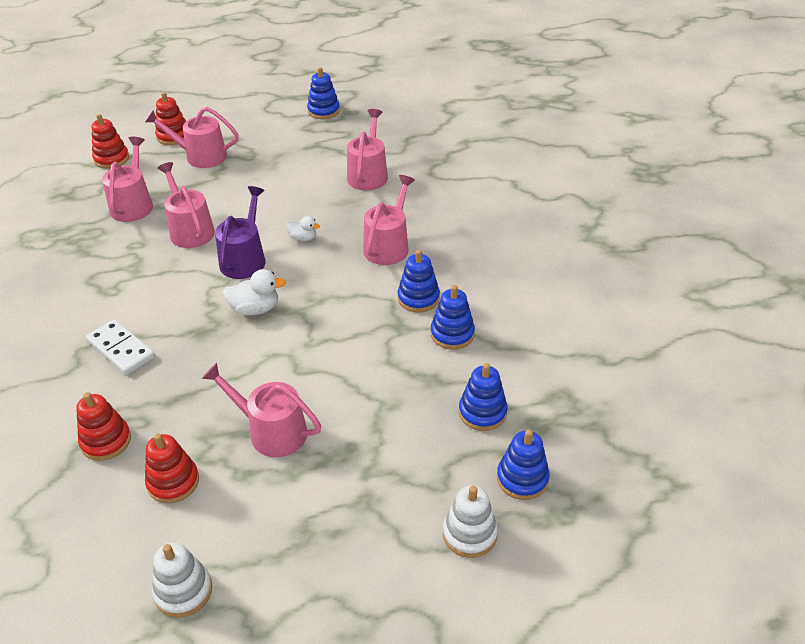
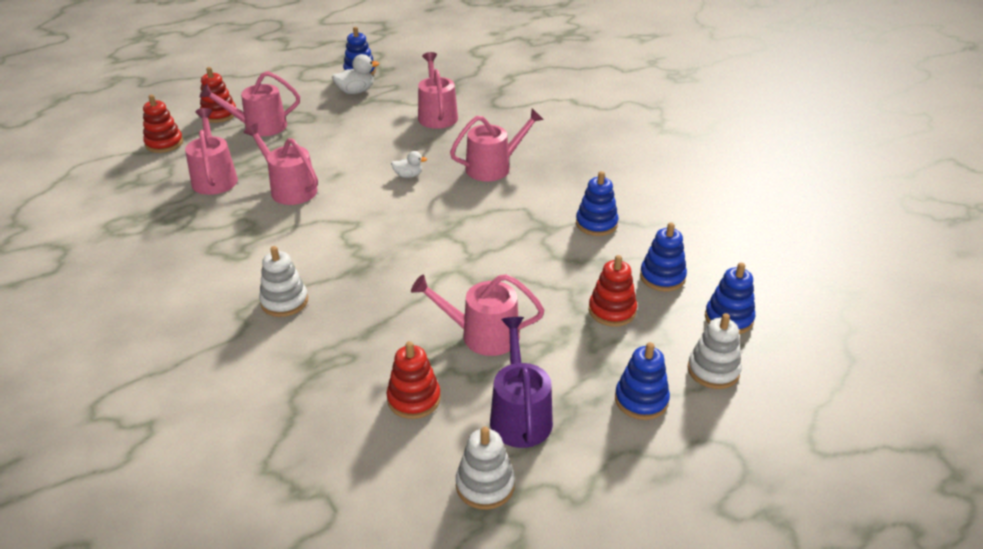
camera: 20 degrees left, 5 degrees down
red stacking toy [76,392,131,461] -> red stacking toy moved to [589,255,637,327]
white domino [86,319,155,375] -> white stacking toy [259,246,308,317]
purple watering can [215,186,265,279] -> purple watering can moved to [490,317,553,448]
white duck [223,269,286,315] -> white duck moved to [332,54,379,94]
pink watering can [363,175,415,265] -> pink watering can turned 60 degrees clockwise [450,109,544,181]
blue stacking toy [398,250,440,312] -> blue stacking toy moved to [615,342,670,420]

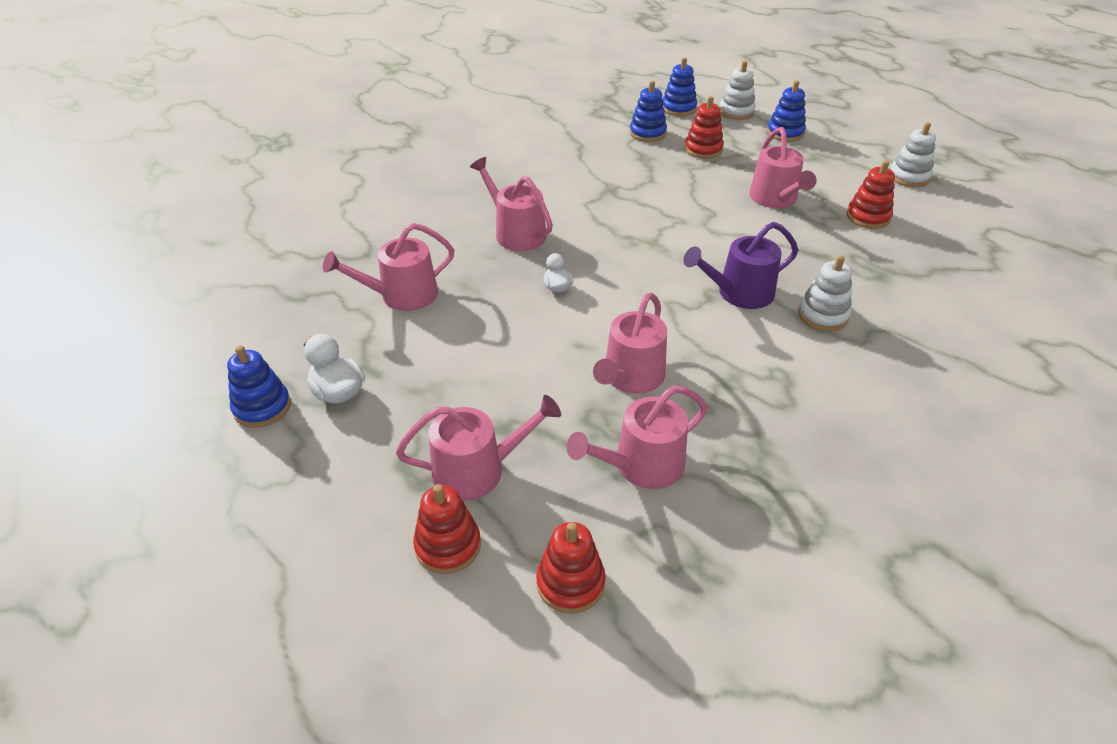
camera: 105 degrees left, 5 degrees up
pink watering can [200,71,300,136] -> pink watering can turned 75 degrees counterclockwise [396,395,561,501]
purple watering can [490,317,553,448] -> purple watering can moved to [683,222,798,309]
blue stacking toy [576,171,618,236] -> none

